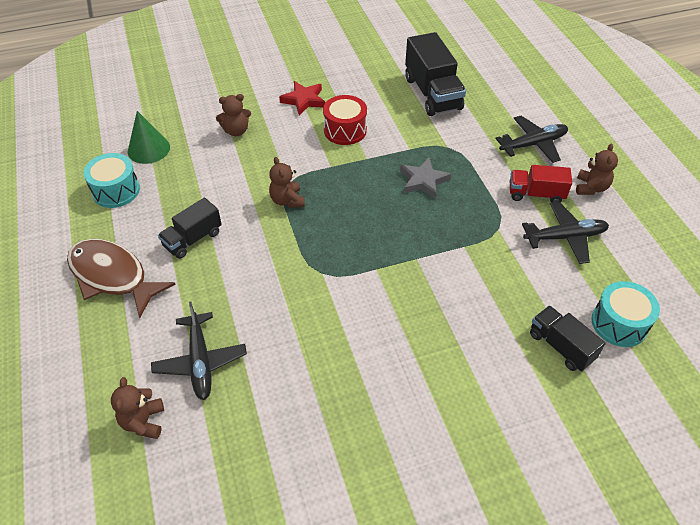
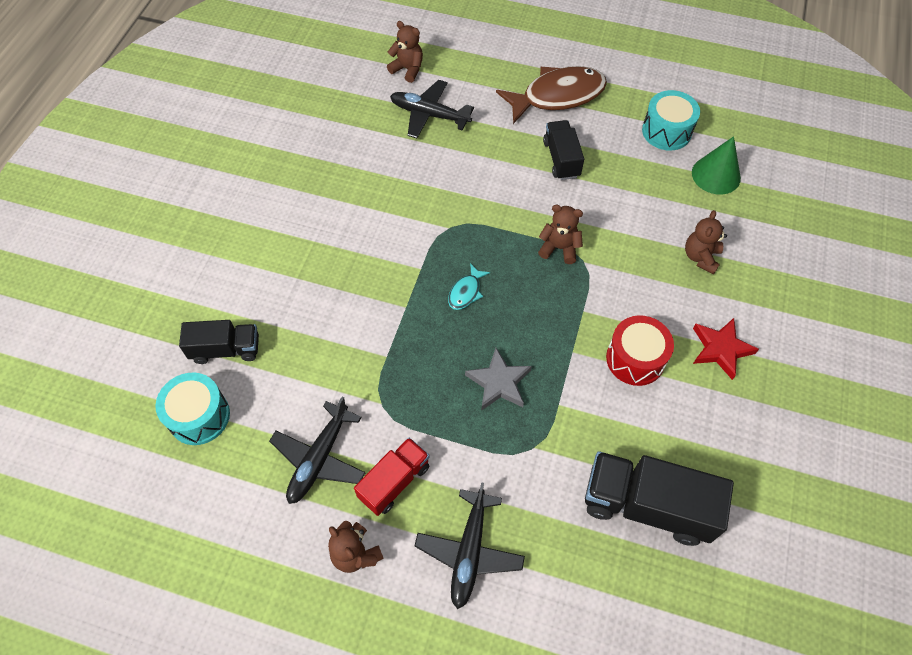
camera: 125 degrees right, 10 degrees up
none -> turquoise fish [448,263,490,310]

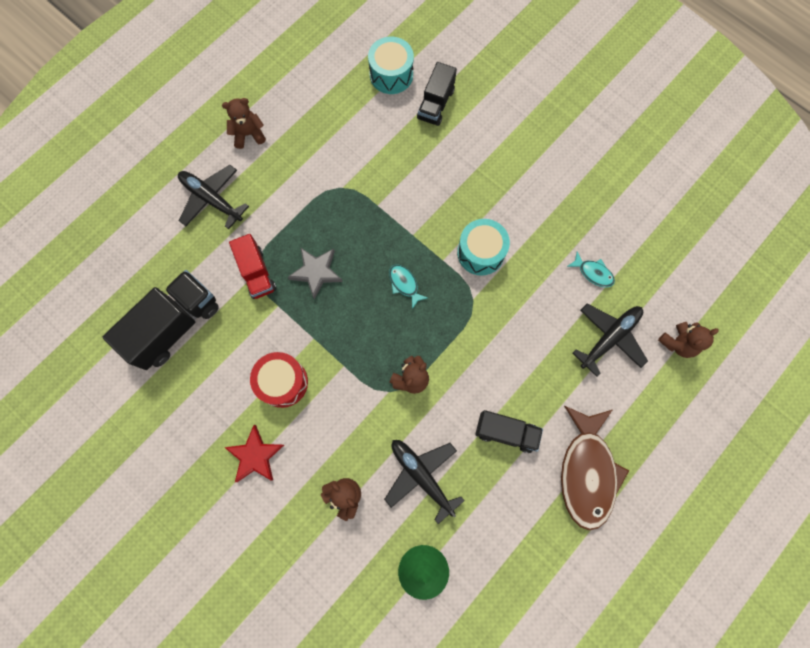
camera: 115 degrees right, 15 degrees up
black plane [269,397,366,504] -> black plane moved to [384,440,465,524]
red truck [354,438,430,516] -> red truck moved to [229,234,276,299]
turquoise drum [642,90,700,151] -> turquoise drum moved to [457,219,510,276]
none -> turquoise fish [567,251,615,288]

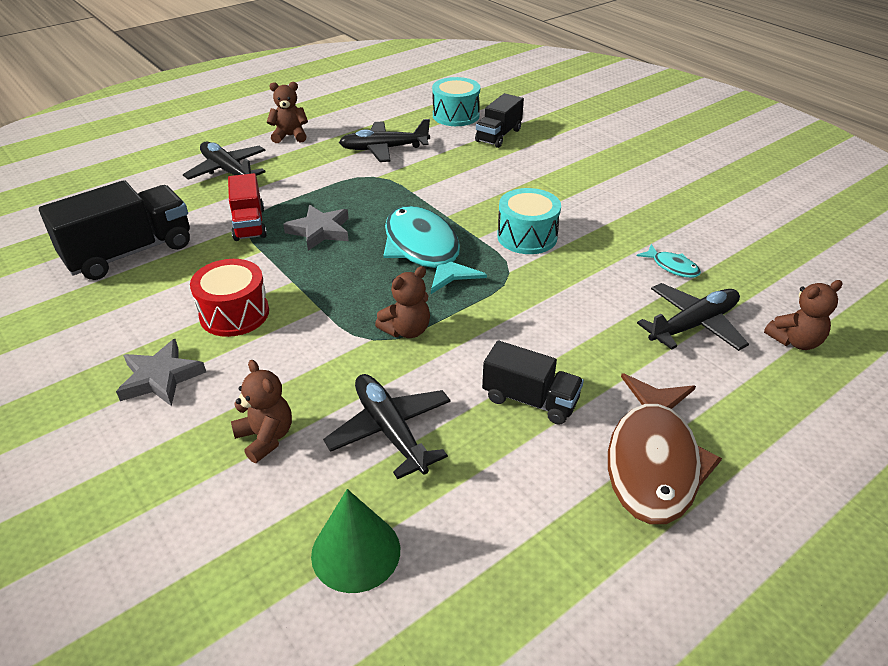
camera: 10 degrees right, 35 degrees down
red star [224,425,284,482] -> grey star [116,339,206,406]
turquoise fish [389,264,428,309] -> turquoise fish [383,206,487,294], size x2.27
none -> black plane [339,119,430,162]

